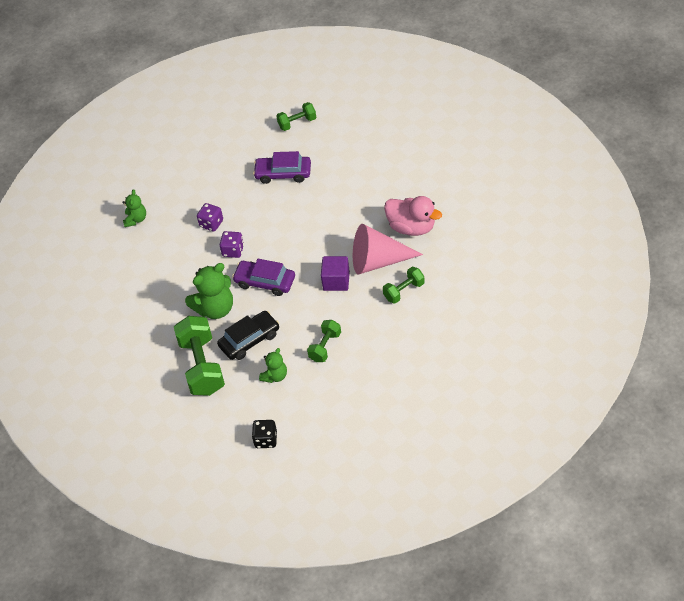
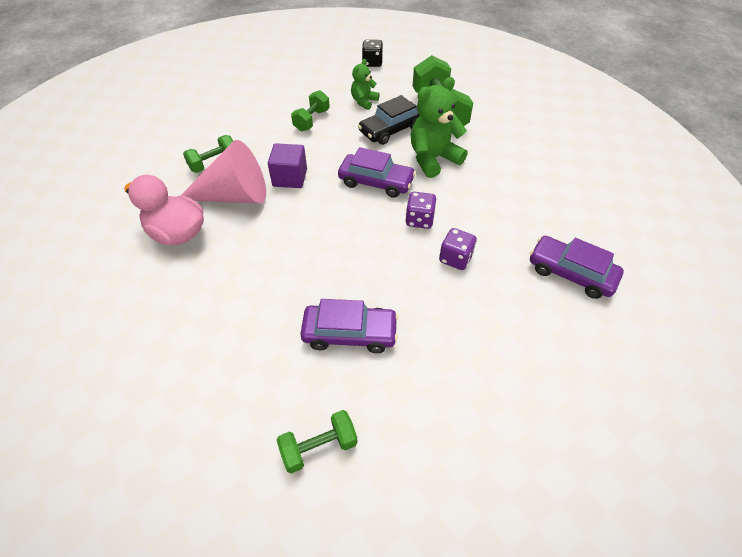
camera: 175 degrees right, 0 degrees up
green teddy bear [122,189,146,227] -> purple car [530,236,624,299]

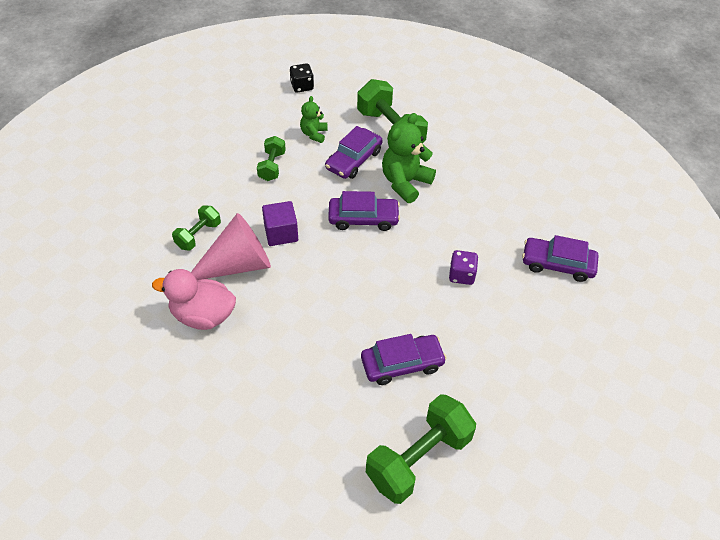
camera: 20 degrees left, 0 degrees up
green dumbbell [277,410,357,474] -> green dumbbell [366,394,476,504], size x1.83
black car [358,95,420,145] -> purple car [325,126,382,179]
purple dice [405,192,436,229] -> none

